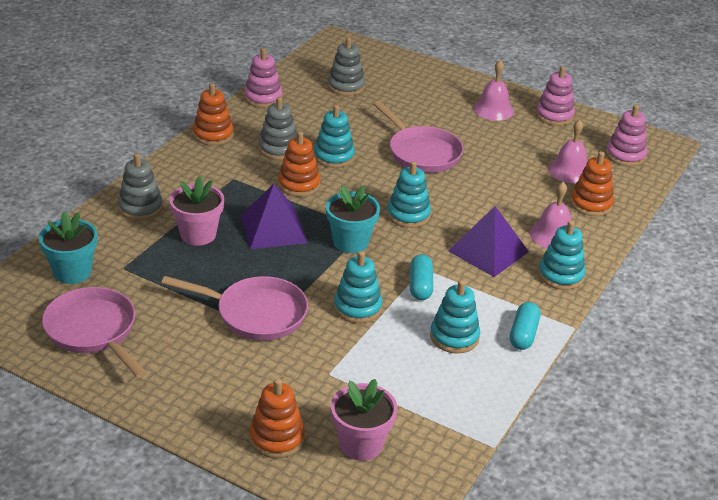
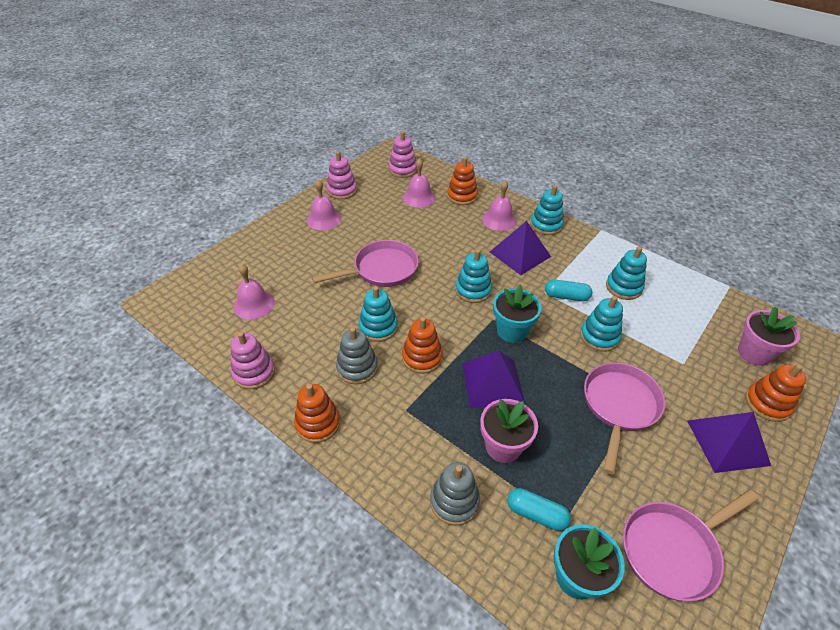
camera: 80 degrees left, 10 degrees up
grey stacking toy [328,37,365,96] -> pink bell [233,264,275,320]
turquoise capsule [510,302,541,350] -> turquoise capsule moved to [507,488,571,531]
none -> purple pyramid [687,412,771,473]

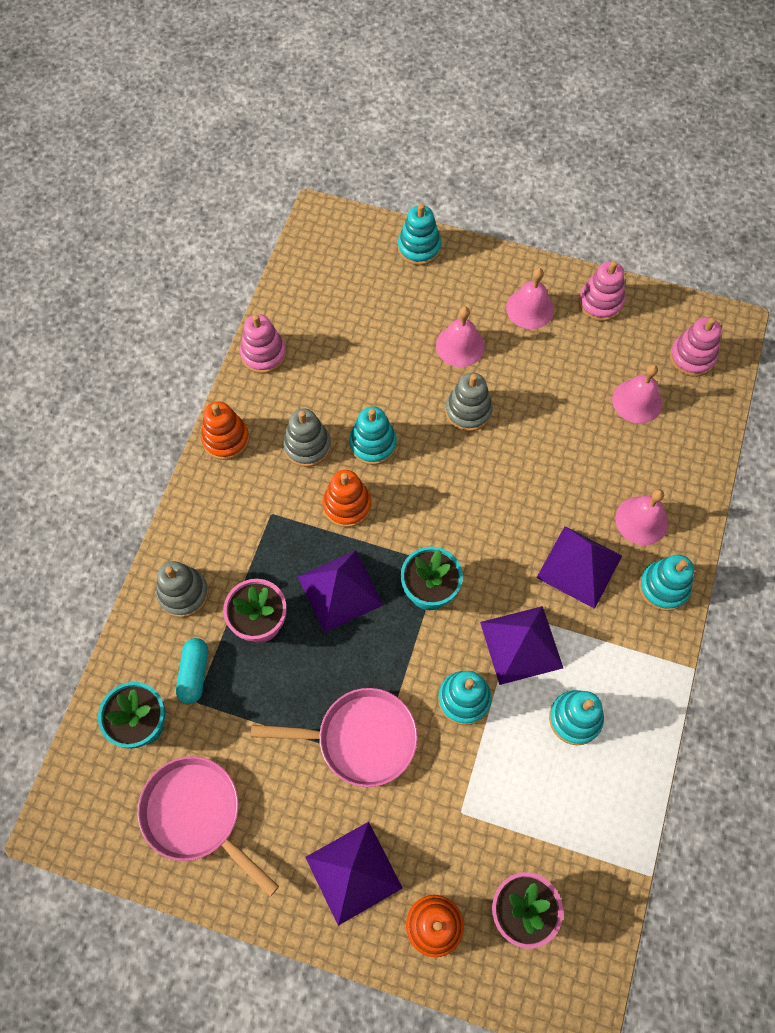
camera: 70 degrees right, 20 degrees up
pink bell [233,264,275,320] -> pink bell moved to [436,307,485,367]
pink pan [312,240,419,287] -> grey stacking toy [445,373,493,432]
orange stacking toy [447,157,478,205] -> none
turquoise stacking toy [455,249,492,303] -> turquoise stacking toy moved to [398,204,441,266]
turquoise capsule [545,279,592,301] -> purple pyramid [480,606,563,685]

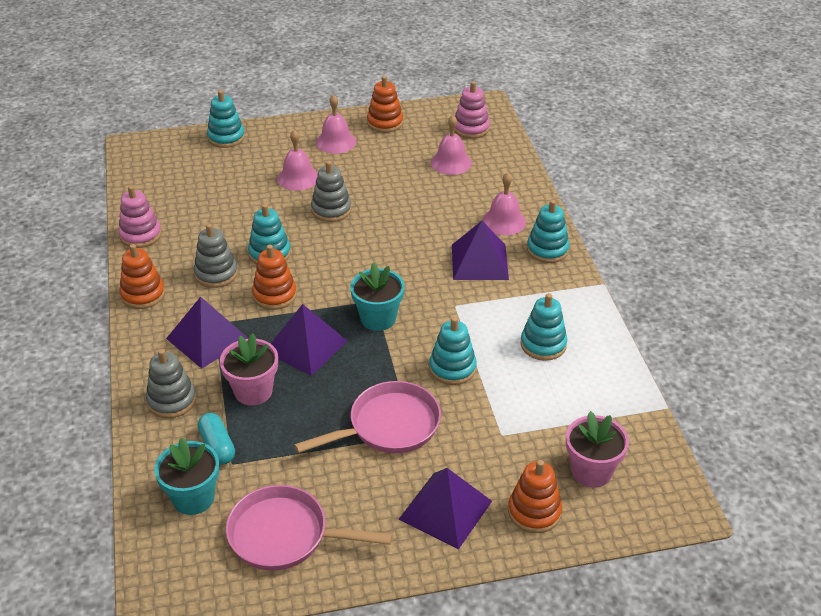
camera: 30 degrees left, 25 degrees down
purple pyramid [480,606,563,685] -> purple pyramid moved to [166,297,249,368]
pink stacking toy [579,261,625,321] -> orange stacking toy [367,76,403,133]

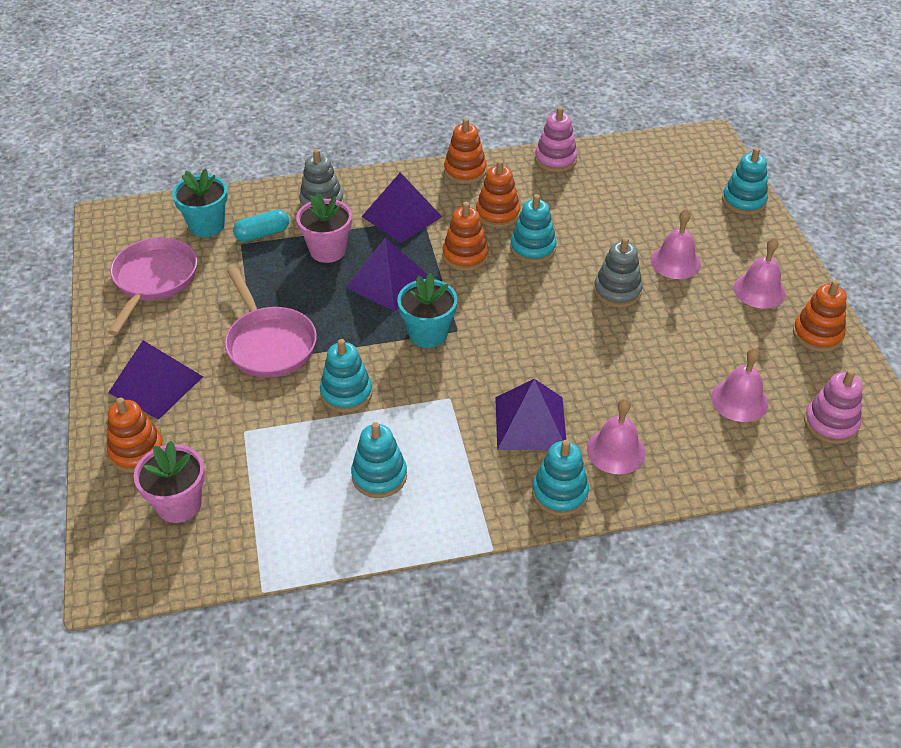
camera: 90 degrees right, 5 degrees up
grey stacking toy [194,224,238,288] -> orange stacking toy [476,160,520,228]

